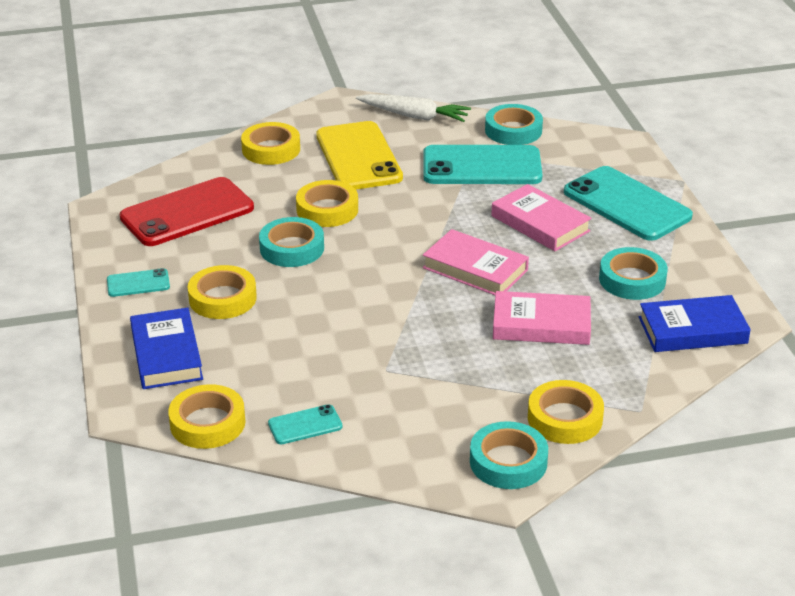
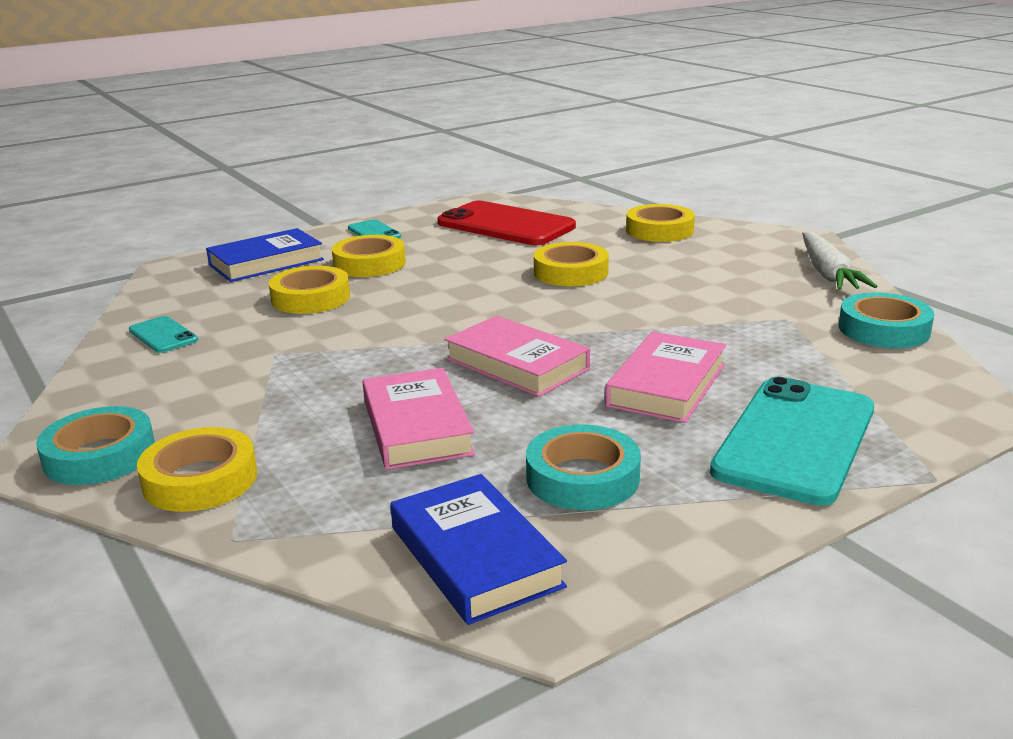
camera: 70 degrees right, 10 degrees down
yellow tape [168,384,245,449] -> yellow tape moved to [269,266,350,314]
turquoise tape [259,217,324,267] -> none
yellow phone [316,121,403,189] -> none
turquoise phone [423,145,542,184] -> none
pink book [423,229,529,295] -> pink book turned 60 degrees counterclockwise [445,316,590,397]

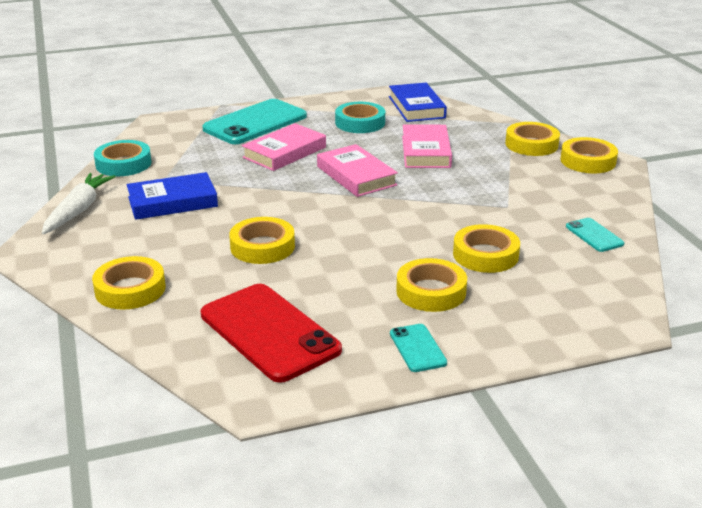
camera: 165 degrees left, 5 degrees up
turquoise tape [36,406,155,485] -> yellow tape [560,137,618,173]
blue book [206,228,324,282] -> blue book moved to [127,172,218,220]

